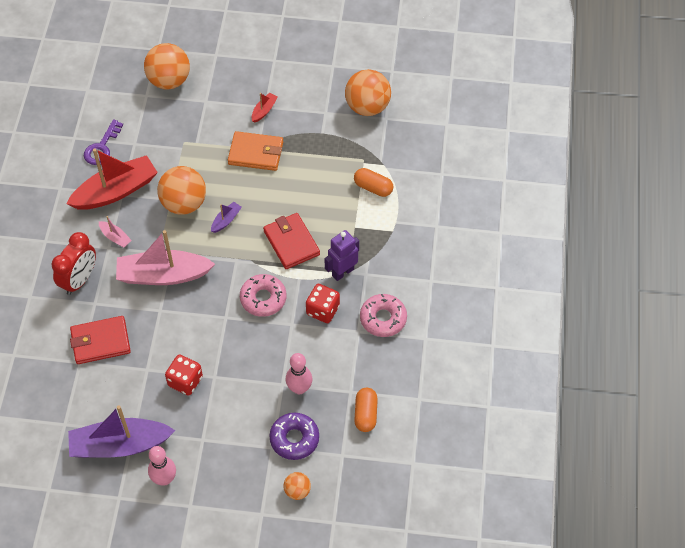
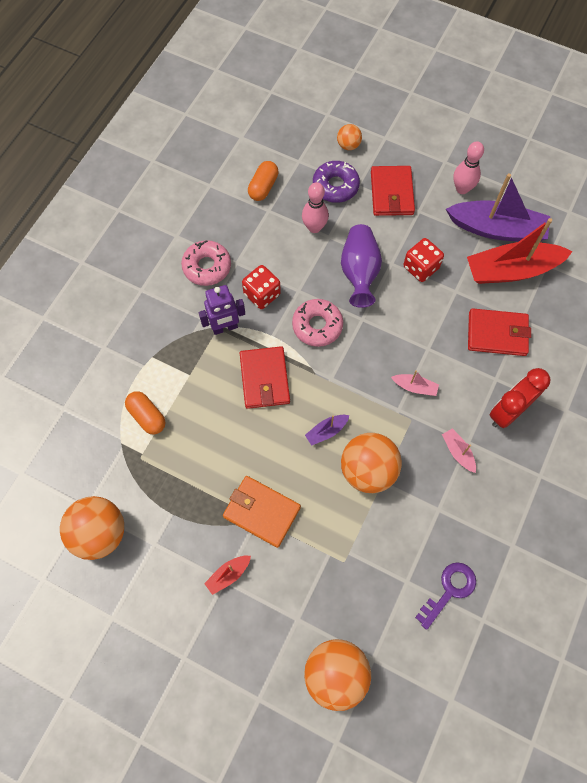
camera: 160 degrees left, 10 degrees up
red boat [66,149,158,210] -> red boat moved to [467,218,573,284]
pink boat [116,230,215,285] -> pink boat [391,370,439,396], size x0.43
none -> purple vase [341,224,382,308]
none -> red wallet [371,166,415,216]

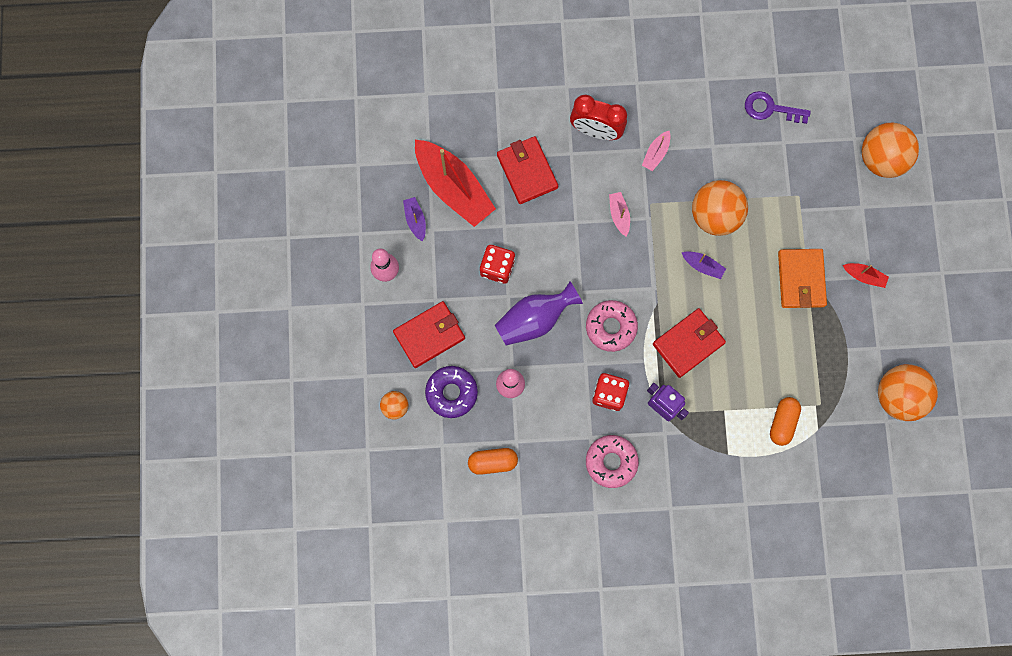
camera: 120 degrees left, 10 degrees up
purple boat [446,173,550,242] -> purple boat [403,197,426,242], size x0.43

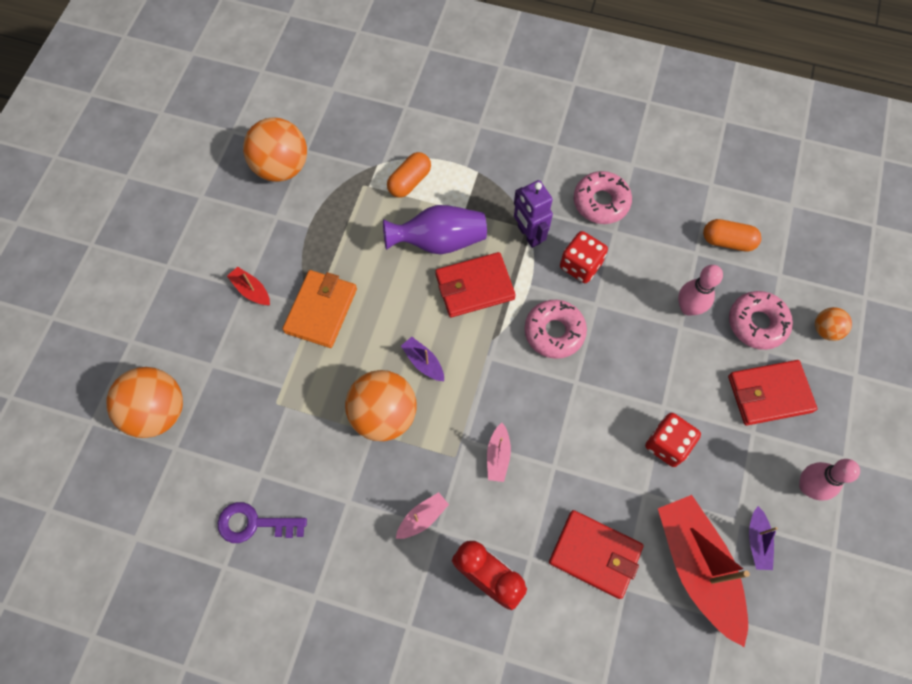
camera: 160 degrees left, 10 degrees down
purple donut [425,366,478,418] -> pink donut [729,291,793,350]
purple vase [495,281,583,345] -> purple vase moved to [383,205,487,254]
red wallet [497,136,558,204] -> red wallet turned 60 degrees counterclockwise [549,510,644,599]
purple key [745,91,811,124] -> purple key turned 150 degrees clockwise [218,502,307,543]

